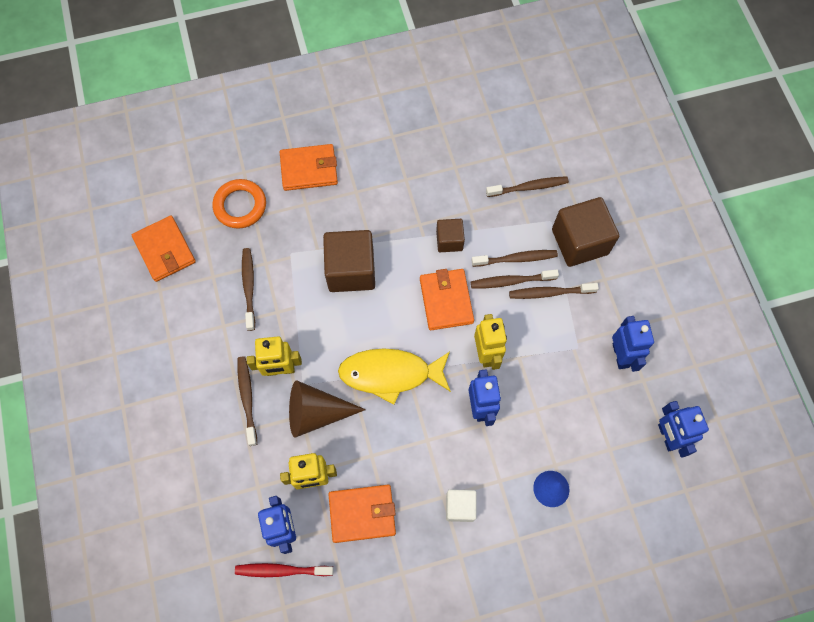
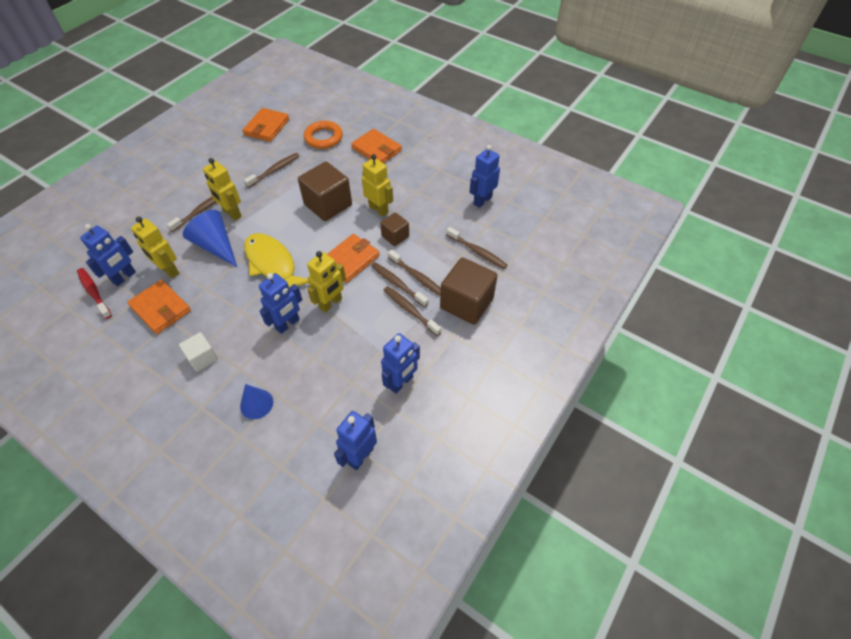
camera: 50 degrees right, 15 degrees down
brown cone [289,381,366,438] -> blue cone [183,210,237,267]
none -> yellow robot [362,154,393,217]
none -> blue robot [470,145,500,208]

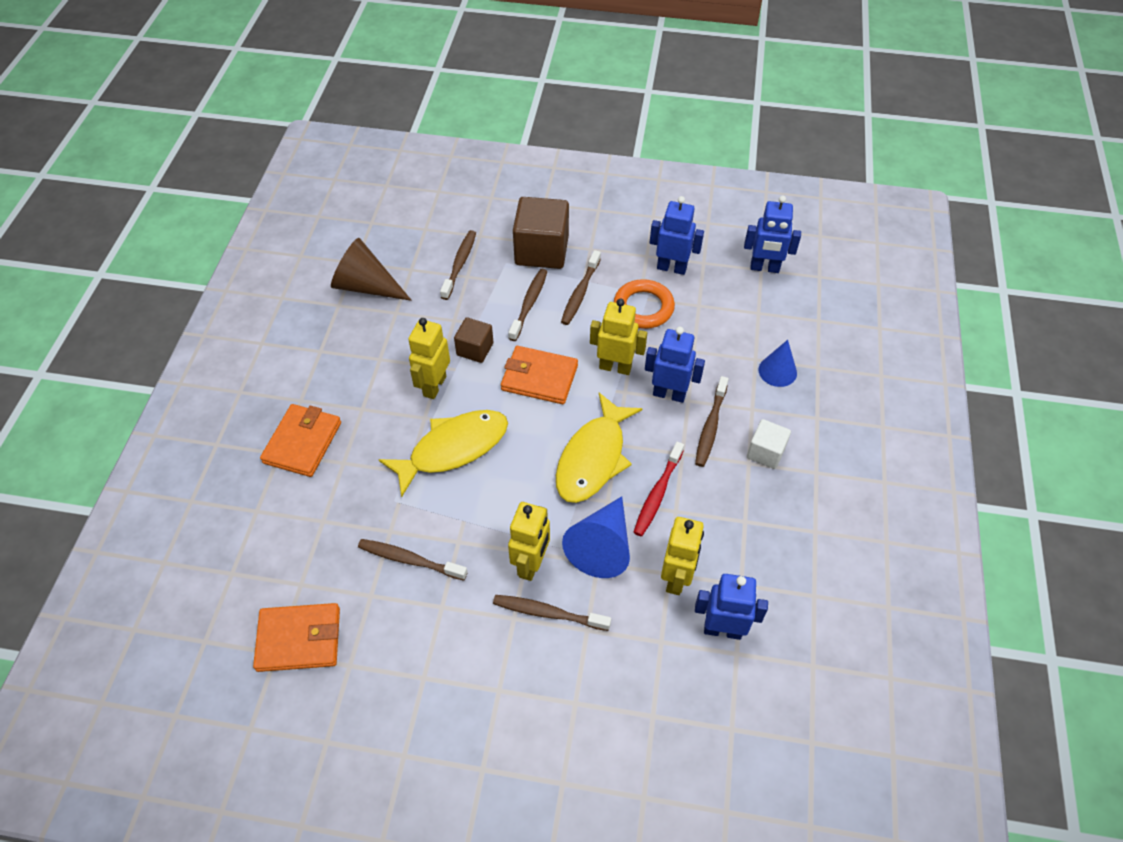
camera: 115 degrees left, 0 degrees up
red toothbrush [77,268,112,319] -> red toothbrush moved to [633,442,684,537]
orange wallet [127,280,191,334] -> none
brown cube [298,161,352,221] -> yellow fish [379,410,508,497]
orange ring [304,121,343,149] -> orange ring moved to [614,279,675,329]
brown toothbrush [371,262,429,307] -> brown toothbrush moved to [695,376,729,467]
blue robot [470,145,500,208] -> brown cone [331,238,412,301]

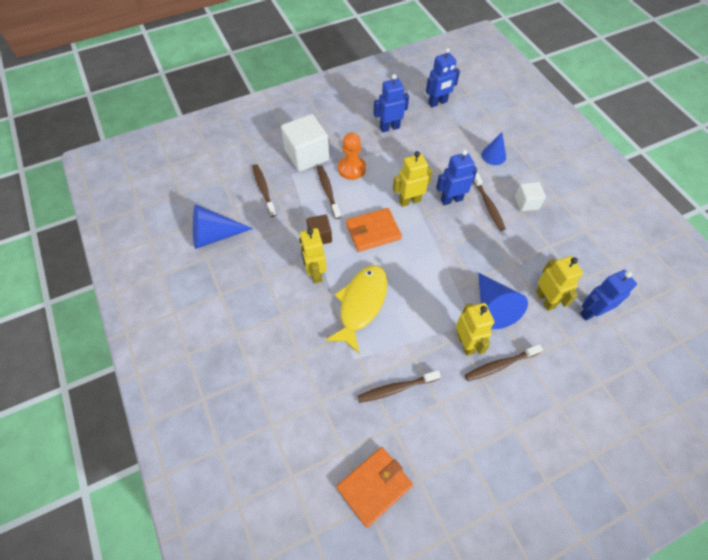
camera: 35 degrees left, 5 degrees up
orange wallet [260,404,341,477] -> none
brown cone [331,238,412,301] -> blue cone [193,204,253,249]
brown cube [513,197,569,269] -> white cube [281,114,329,172]
yellow fish [556,393,642,503] -> none
brown toothbrush [561,250,601,325] -> orange pawn [338,133,366,180]
orange ring [614,279,675,329] -> none
red toothbrush [633,442,684,537] -> none

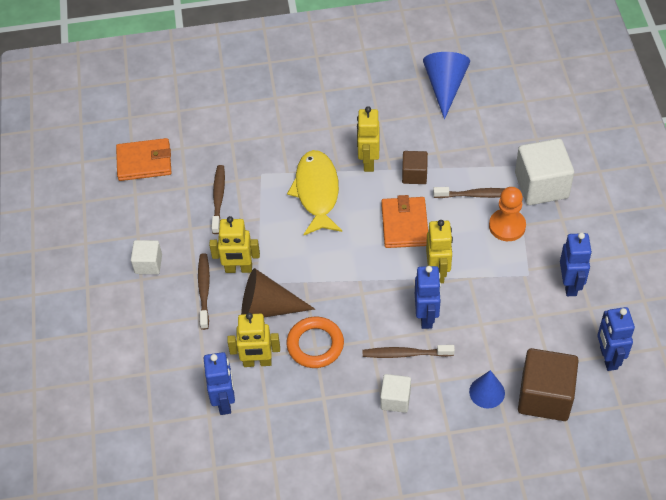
camera: 110 degrees right, 5 degrees down
brown toothbrush [252,164,277,217] -> none
yellow robot [300,228,327,284] -> yellow robot turned 90 degrees counterclockwise [357,106,379,172]
yellow fish [325,265,388,353] -> yellow fish turned 135 degrees counterclockwise [287,150,342,235]
orange wallet [336,447,413,528] -> orange wallet turned 75 degrees counterclockwise [116,138,172,181]
blue cone [478,272,528,329] -> brown cone [241,268,315,317]
none -> white cube [131,240,162,274]
none -> orange ring [286,317,344,368]
none -> brown cube [518,348,579,421]

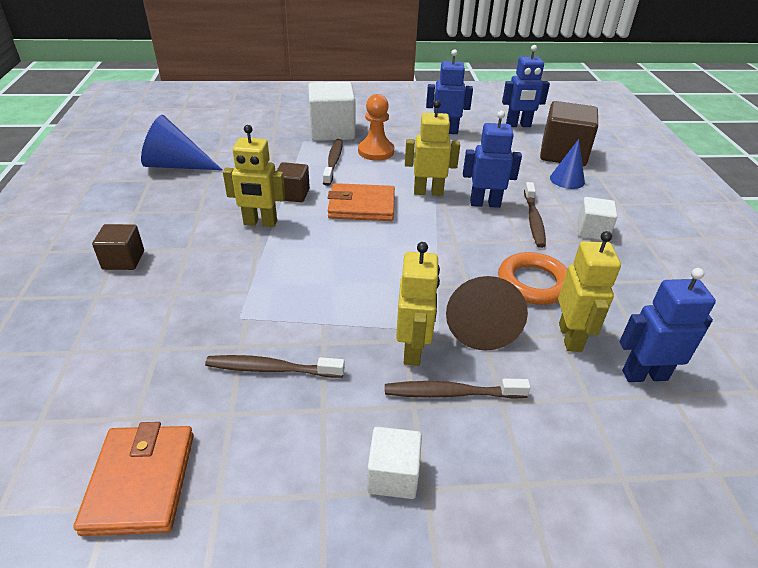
camera: 90 degrees left, 15 degrees down
yellow fish [287,150,342,235] -> none
none -> brown cube [92,224,144,270]

